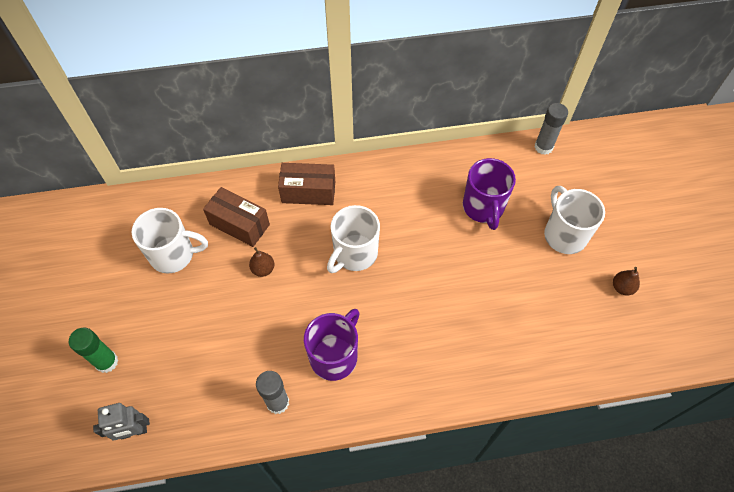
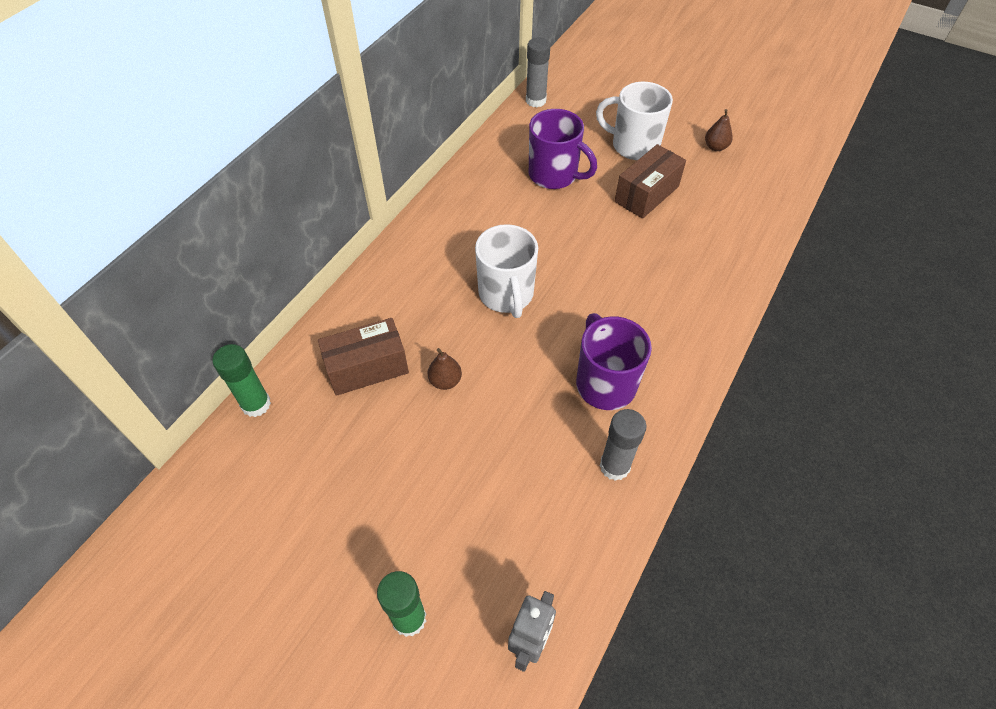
camera: 50 degrees left, 5 degrees down
white mug [132,208,208,274] -> none
brown box [278,163,335,205] -> brown box moved to [615,144,686,219]
none -> green glue stick [212,344,271,417]

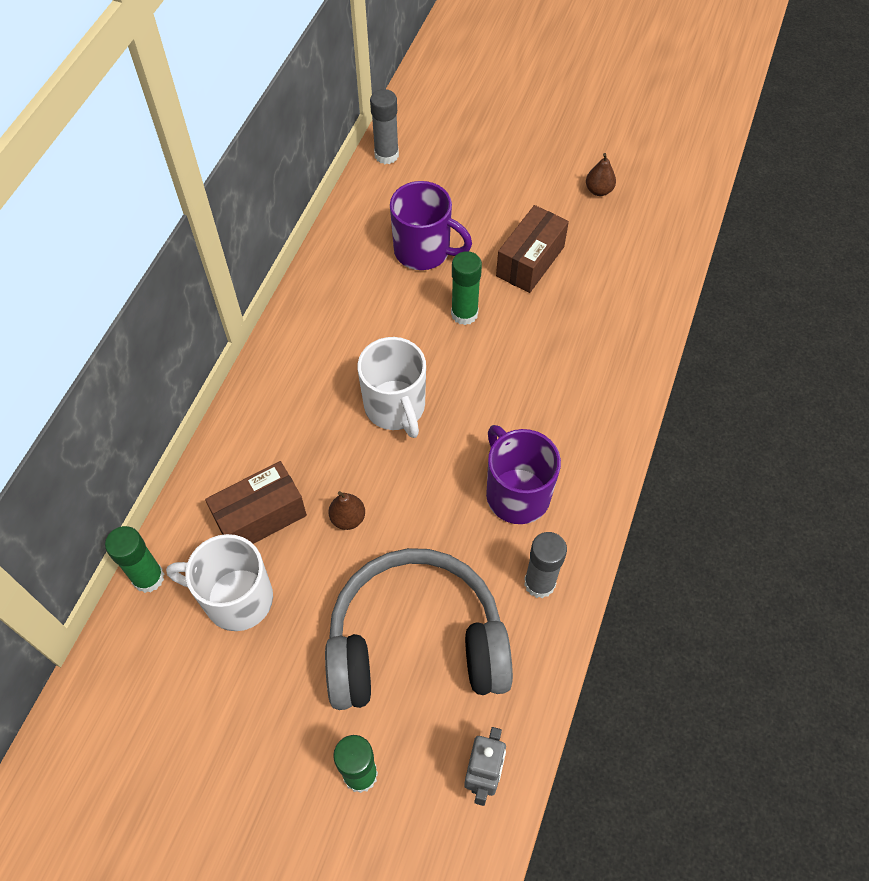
camera: 10 degrees left, 5 degrees up
white mug [596,82,673,160] -> white mug moved to [166,534,273,631]
none -> grey headphones [325,548,513,710]
none -> green glue stick [451,251,482,325]

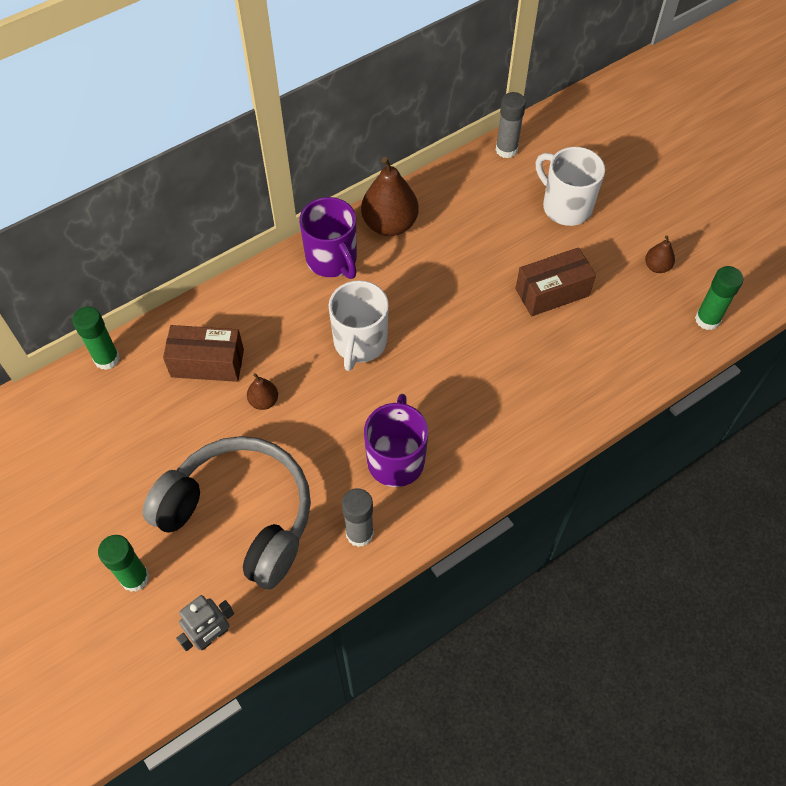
camera: 35 degrees right, 0 degrees up
white mug [166,534,273,631] -> white mug moved to [536,147,605,226]
purple mug [390,181,472,270] -> purple mug moved to [299,197,357,279]
green glue stick [451,251,482,325] -> green glue stick moved to [695,266,743,330]
none -> brown pear [361,157,419,236]

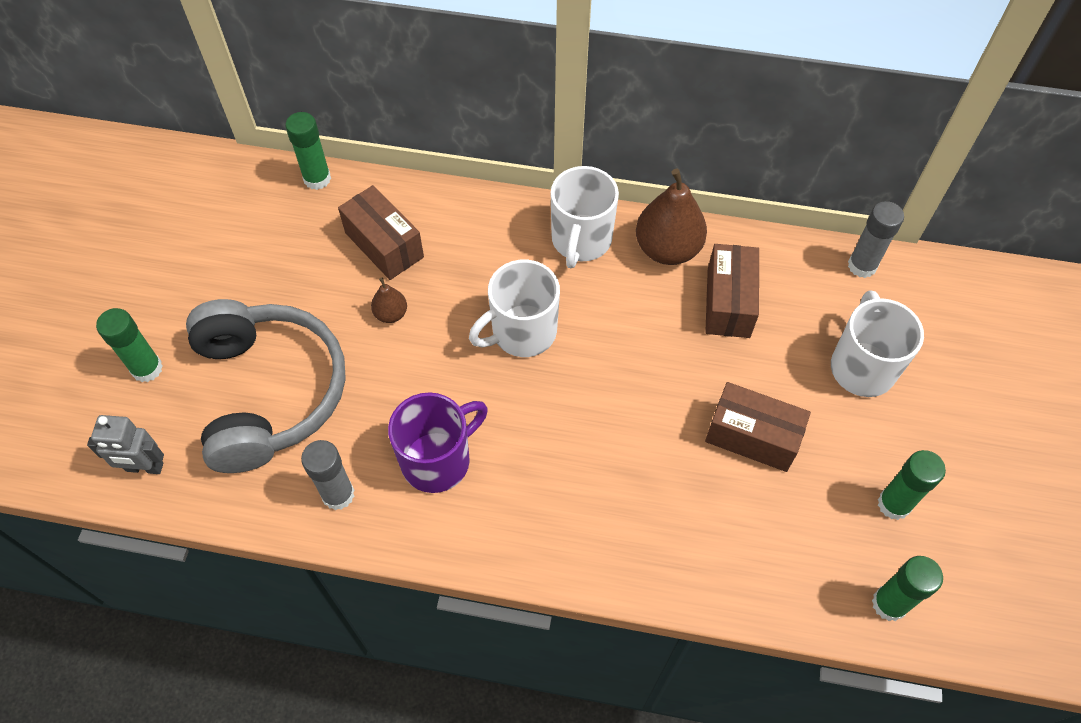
camera: 45 degrees right, 0 degrees up
purple mug [299,197,357,279] -> white mug [551,166,619,268]
brown pear [645,235,675,273] -> green glue stick [878,450,946,520]
none -> brown box [705,244,759,338]

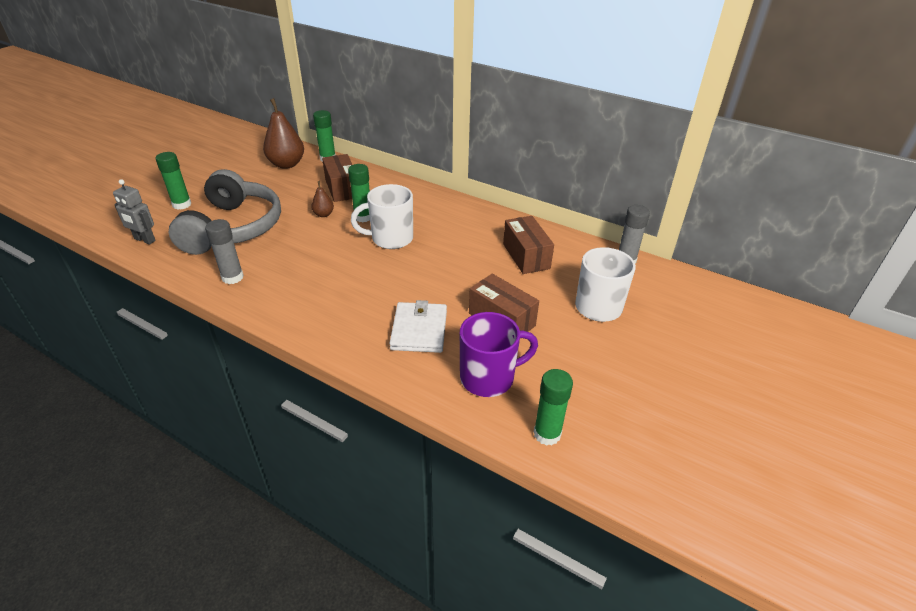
camera: 20 degrees right, 20 degrees down
purple mug [388,392,488,493] -> purple mug moved to [460,312,538,397]
white mug [551,166,619,268] -> none
brown pear [636,169,707,265] -> brown pear moved to [263,98,304,169]
brown box [705,244,759,338] -> brown box turned 45 degrees counterclockwise [503,216,554,274]
green glue stick [878,450,946,520] -> green glue stick moved to [348,164,370,222]
none -> white wallet [389,300,447,353]

